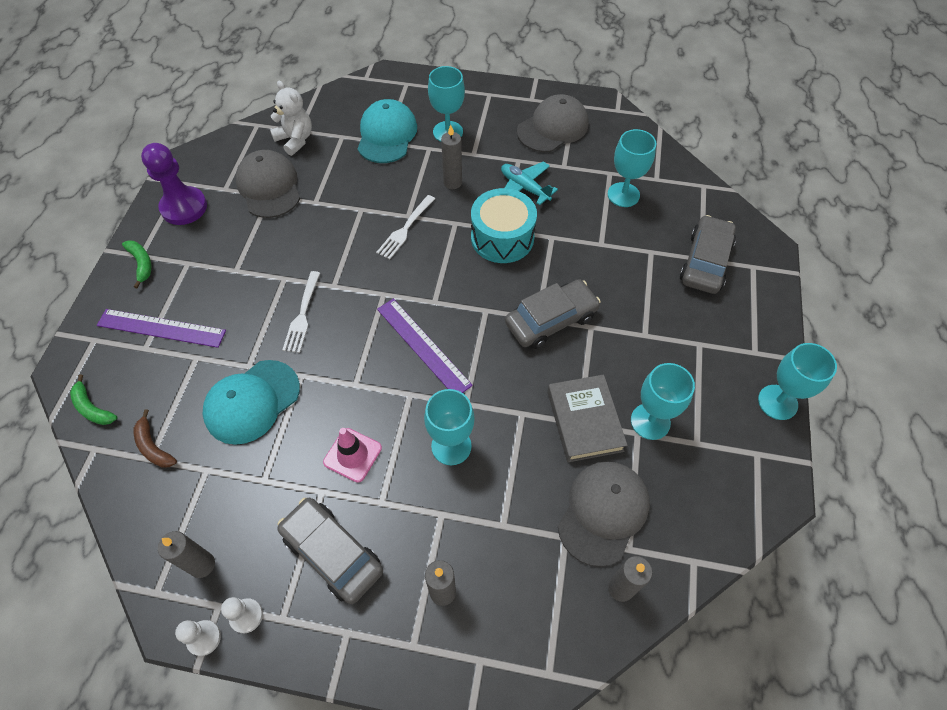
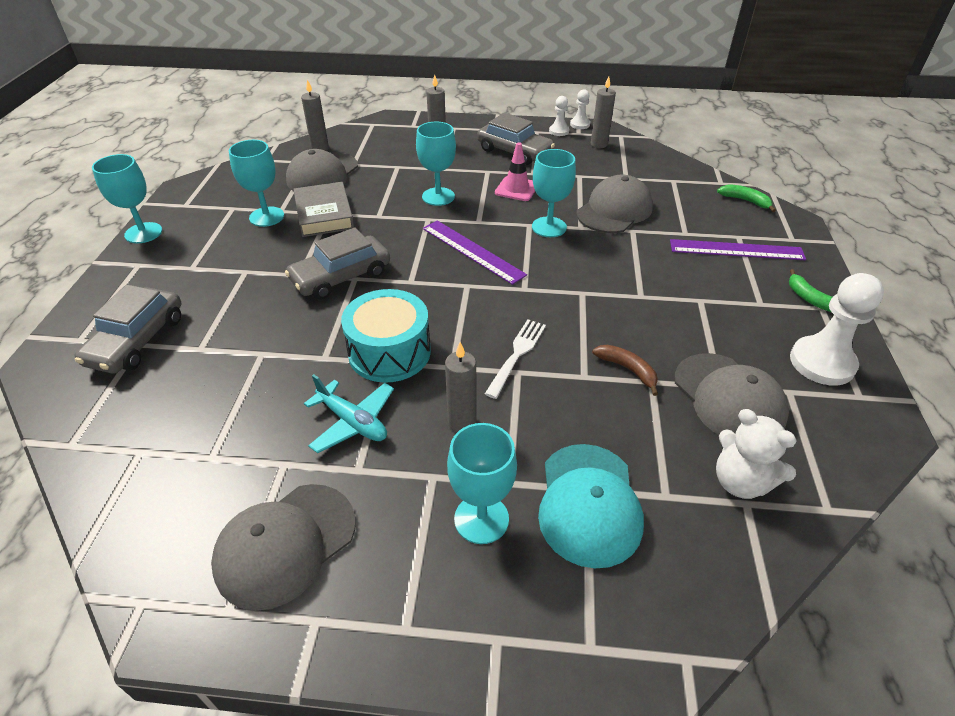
camera: 175 degrees right, 15 degrees down
brown banana [134,409,177,468] -> brown banana moved to [592,345,658,396]
purple pawn [141,143,207,225] -> white pawn [790,273,884,386]
turquoise cap [202,360,300,445] -> grey cap [576,174,653,233]
white fork [282,271,320,353] -> none
turquoise goblet [608,129,656,207] -> turquoise goblet moved to [532,149,576,237]

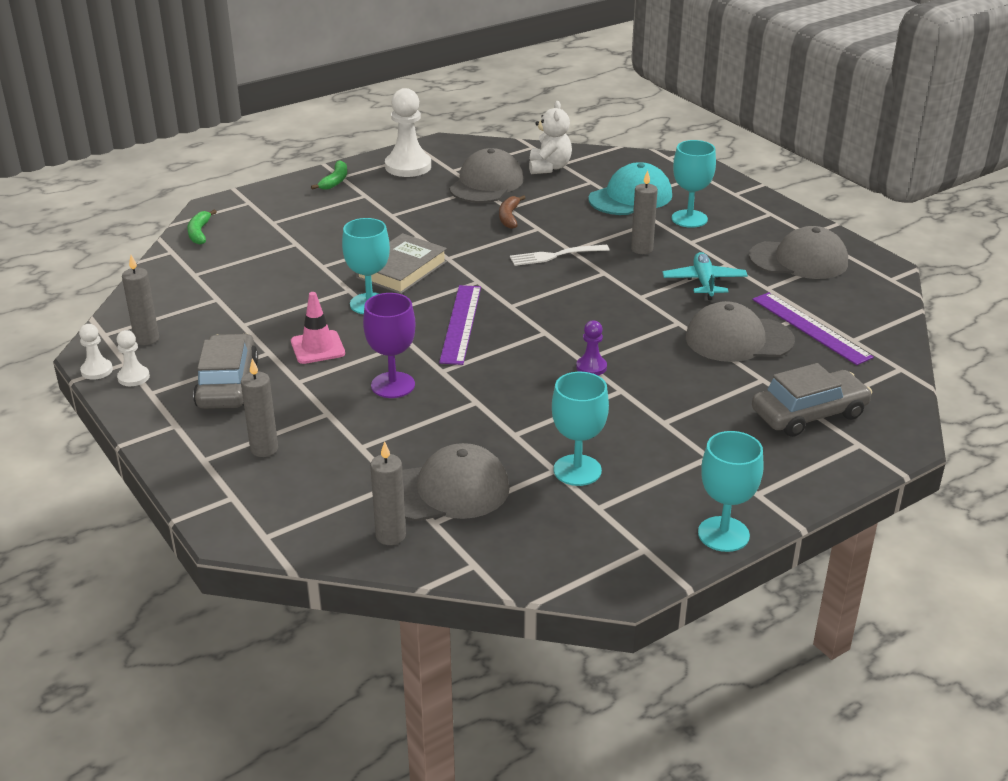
camera: 130 degrees left, 10 degrees down
grey car [285,228,390,300] -> purple pawn [576,321,607,375]
grey book [294,182,354,237] -> grey book moved to [356,233,447,294]
turquoise drum [341,289,431,383] -> none
turquoise goblet [416,122,456,206] -> purple goblet [363,293,415,398]
grey cap [576,174,653,233] -> grey cap moved to [686,301,795,362]
purple ruler [670,239,806,260] -> purple ruler moved to [752,292,874,365]

